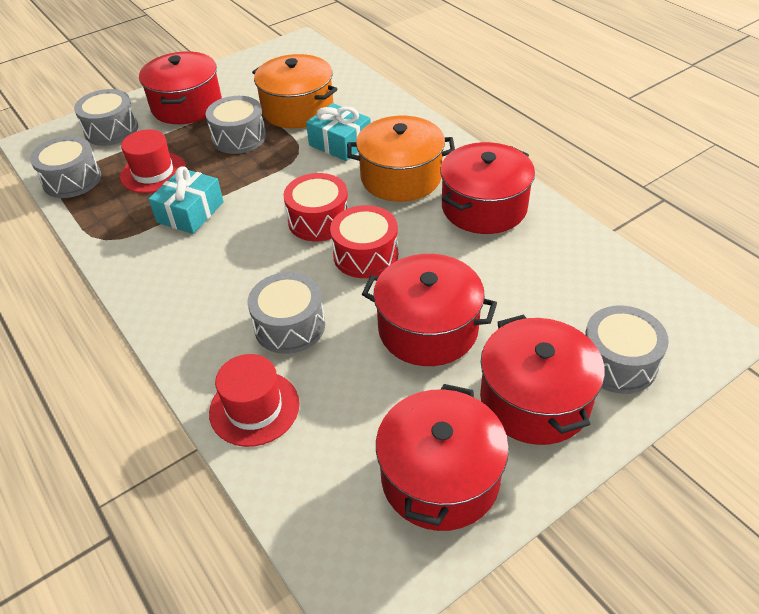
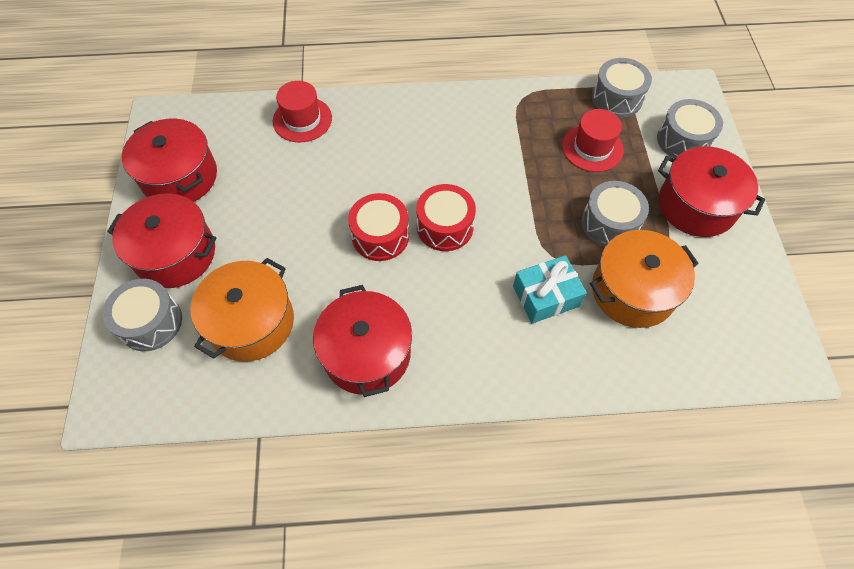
camera: 120 degrees right, 15 degrees up
turquoise gift [149,166,224,234] -> none
grey drum [248,272,325,354] -> none
orange pot [347,116,455,202] -> orange pot moved to [190,258,294,362]
red pot [362,254,497,366] -> none

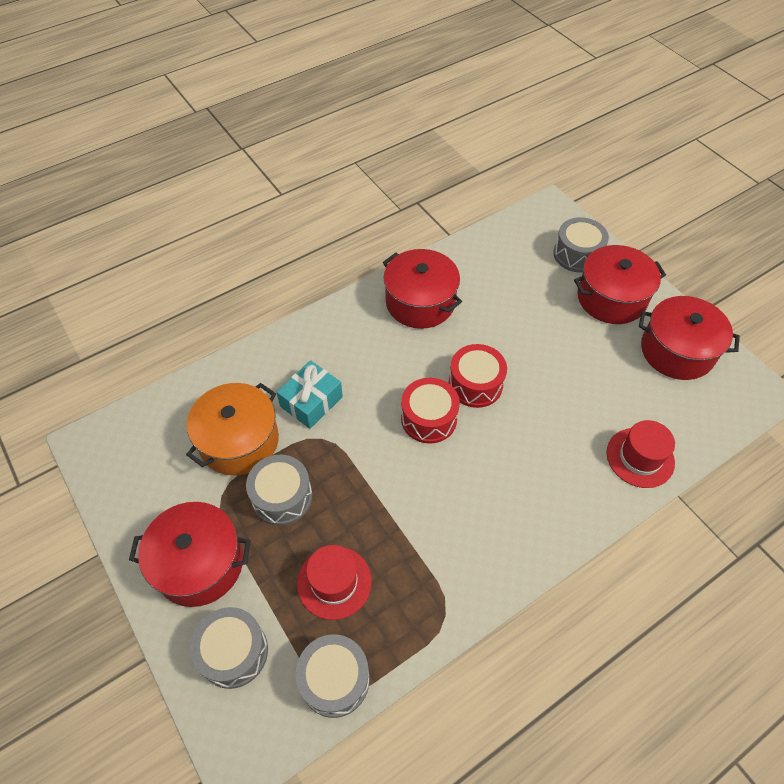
camera: 150 degrees right, 5 degrees down
orange pot [190,258,294,362] -> none

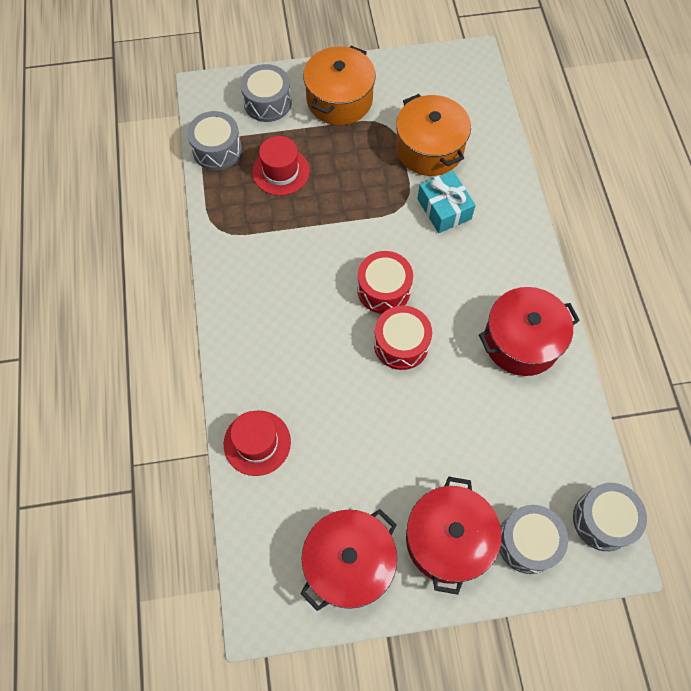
camera: 115 degrees right, 10 degrees up
red pot [129,502,251,607] -> orange pot [303,46,376,125]
grey drum [246,455,312,526] -> grey drum moved to [573,483,647,551]

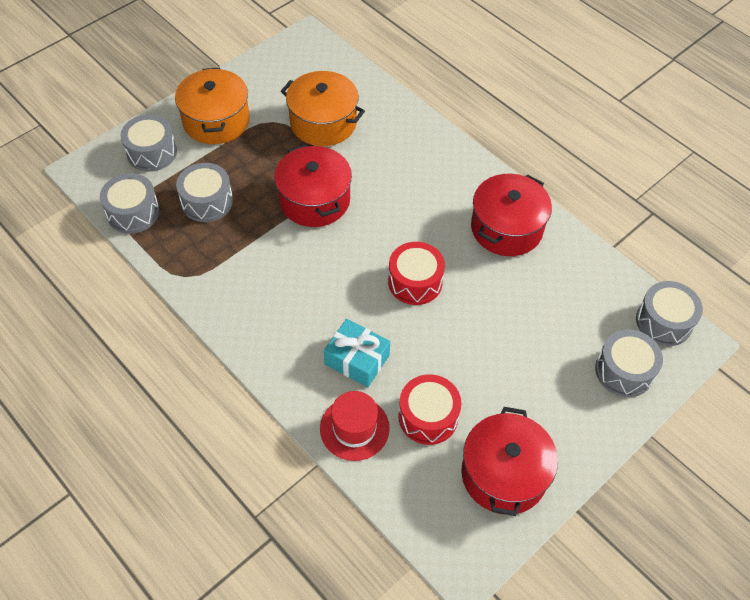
camera: 35 degrees left, 10 degrees down
red hat [252,136,310,196] -> grey drum [176,163,233,222]
red drum [357,251,413,314] -> red drum moved to [398,374,461,445]
red pot [406,476,501,595] -> red pot moved to [274,145,352,227]
turquoise gift [417,171,476,233] -> turquoise gift moved to [324,319,390,387]

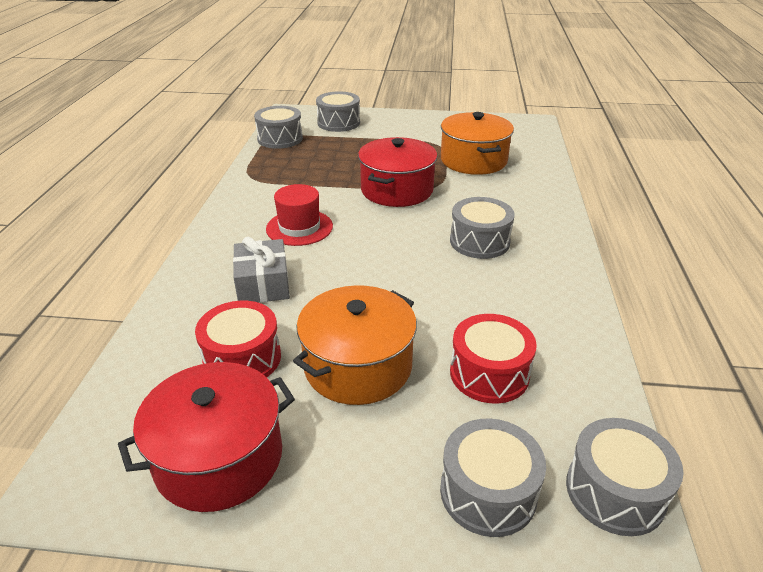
camera: 50 degrees right, 20 degrees down
orange pot [175,68,250,144] -> orange pot moved to [293,285,417,405]
grey drum [176,163,233,222] -> grey drum moved to [450,197,515,259]
red hat [320,391,390,461] -> red hat moved to [266,184,333,246]
turquoise gift [324,319,390,387] -> grey gift [233,237,290,303]
red drum [388,242,445,305] -> red drum moved to [450,314,537,404]
red pot [471,174,552,256] -> none

